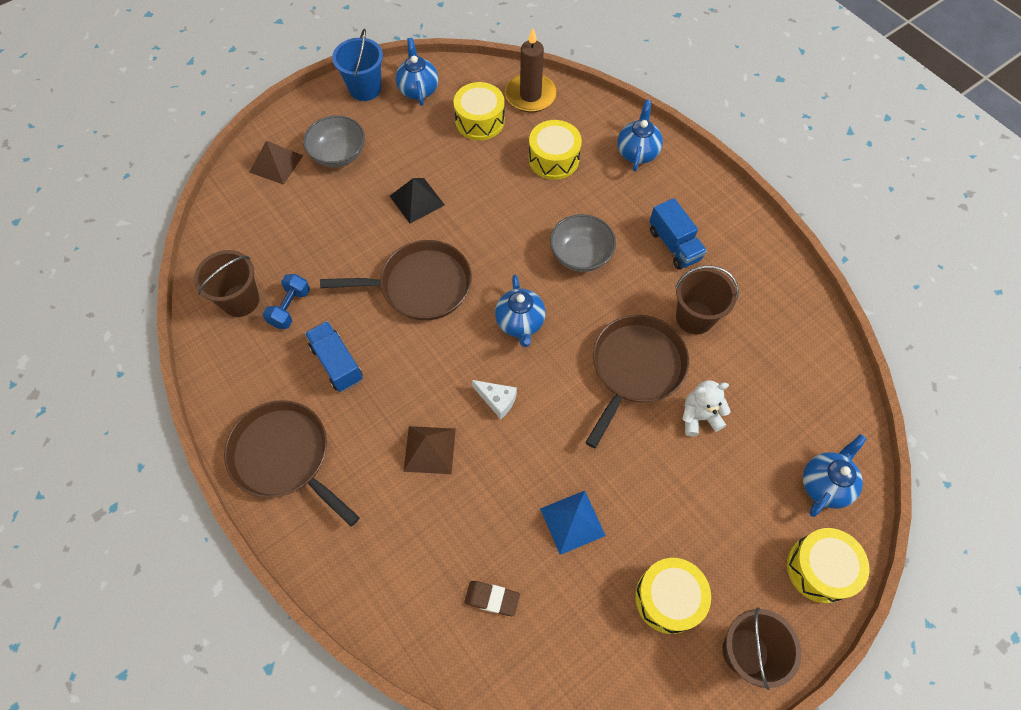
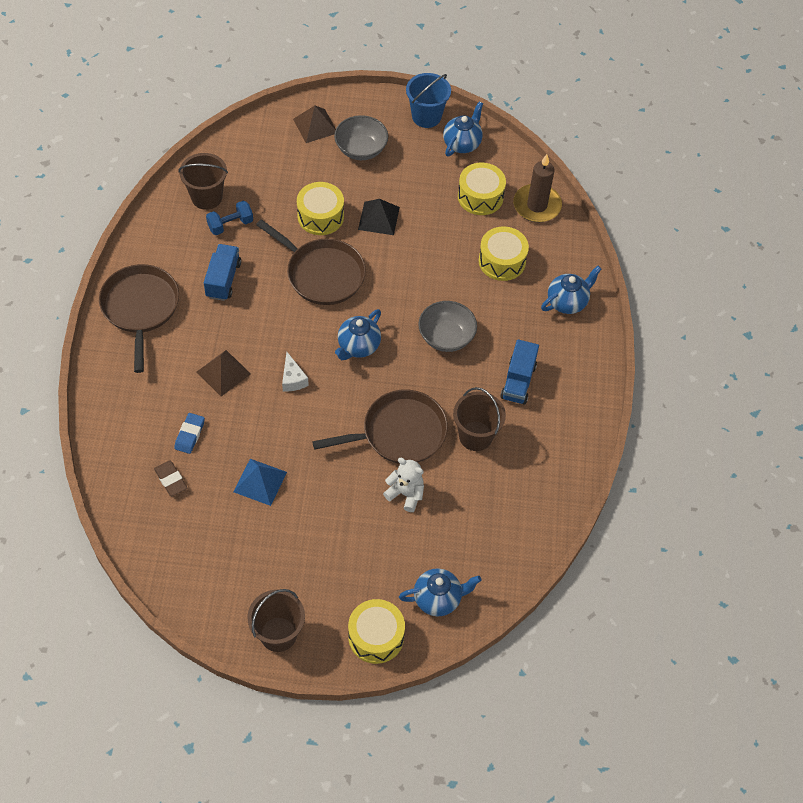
camera: 40 degrees right, 5 degrees down
yellow drum [635,558,711,634] -> yellow drum moved to [297,182,344,235]
none -> blue eraser [174,413,205,454]

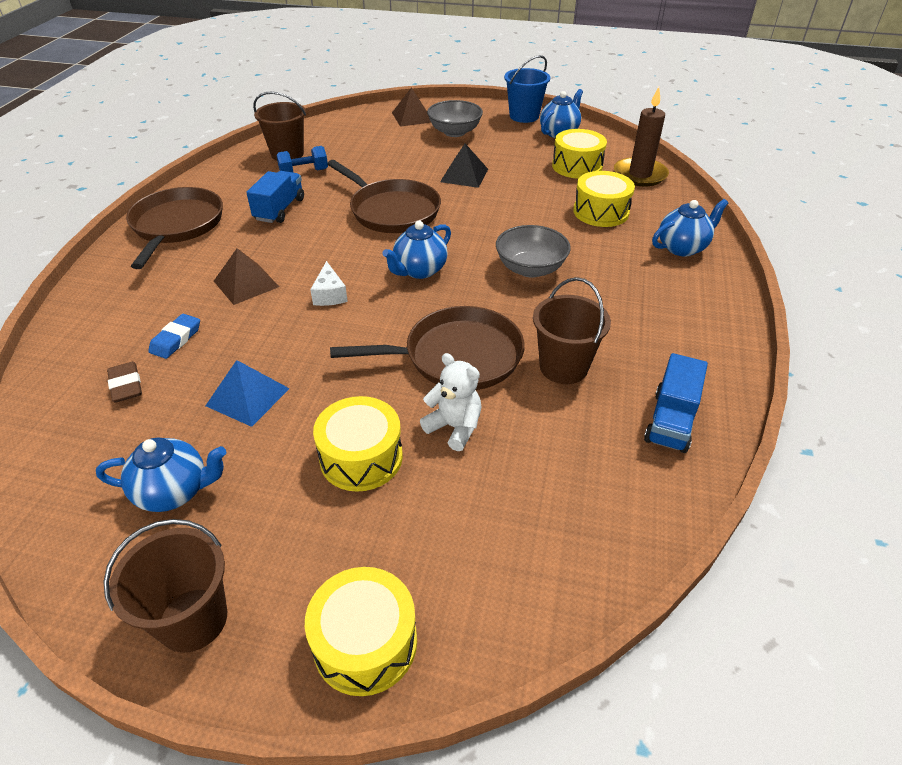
camera: 10 degrees right, 15 degrees down
yellow drum [297,182,344,235] -> yellow drum moved to [313,396,403,492]
blue teapot [399,568,481,616] -> blue teapot moved to [96,437,226,512]
blue truck [500,339,539,405] -> blue truck moved to [644,353,708,453]

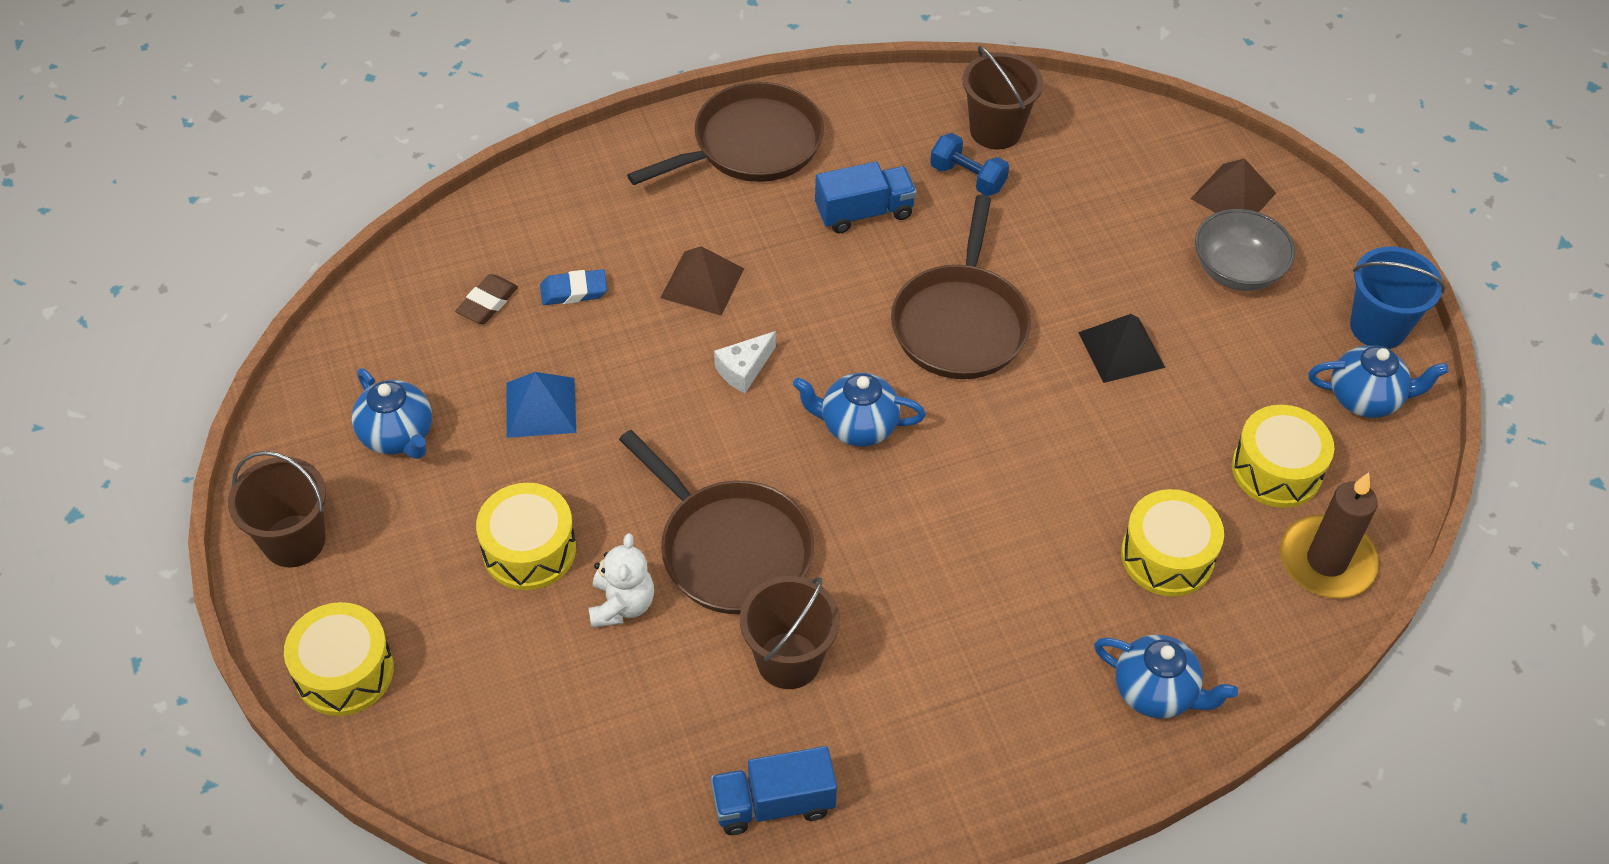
camera: 55 degrees right, 10 degrees up
grey bowl [496,225,571,278] -> none

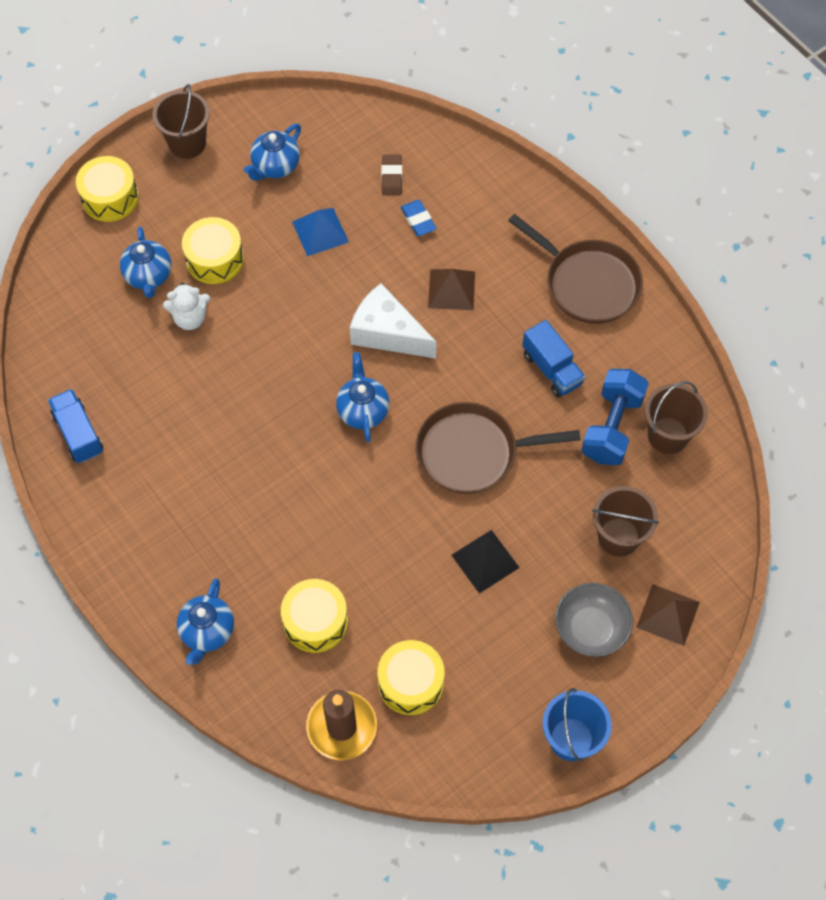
camera: 75 degrees right, 10 degrees up
brown eraser [455,274,518,324] -> brown eraser turned 75 degrees clockwise [381,155,402,196]
brown pan [619,430,814,614] -> none
white cheese [714,331,776,393] -> white cheese [350,283,436,359], size x1.91
brown bucket [740,576,840,689] -> brown bucket moved to [592,486,659,557]
blue dumbbell [930,133,1009,196] -> blue dumbbell [581,369,649,465], size x1.61
blue teapot [1308,345,1449,418] -> blue teapot moved to [120,227,171,298]

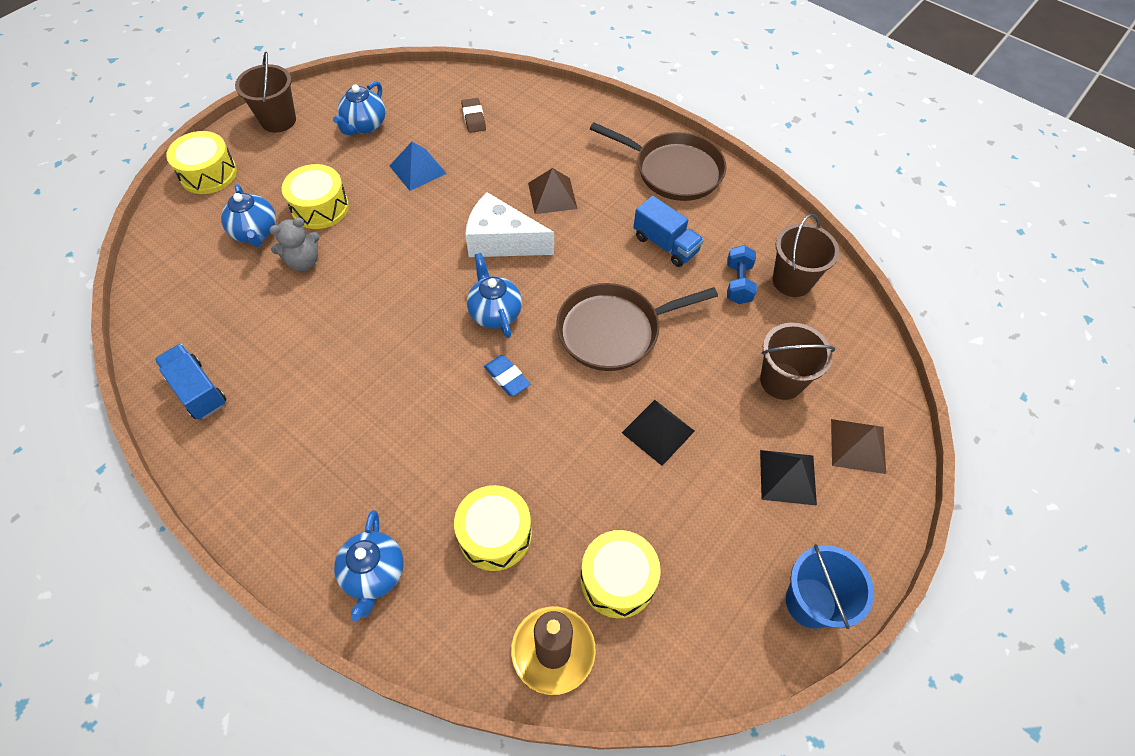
camera: 15 degrees left, 5 degrees down
white teddy bear [163,283,210,330] -> grey teddy bear [269,218,320,271]
blue eraser [401,200,437,236] -> blue eraser moved to [484,355,530,396]
grey bowl [555,583,633,657] -> black pyramid [760,450,817,506]
blue dumbbell [581,369,649,465] -> blue dumbbell [727,245,757,304], size x0.62

